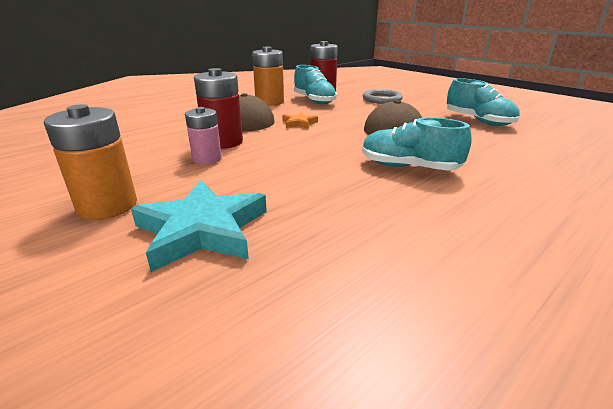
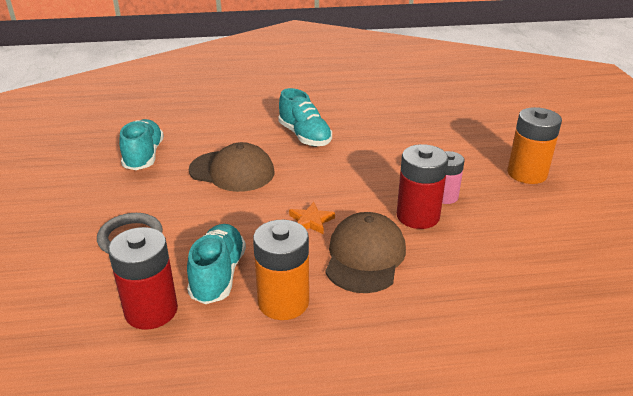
camera: 145 degrees left, 5 degrees up
turquoise star [131,181,267,272] -> none

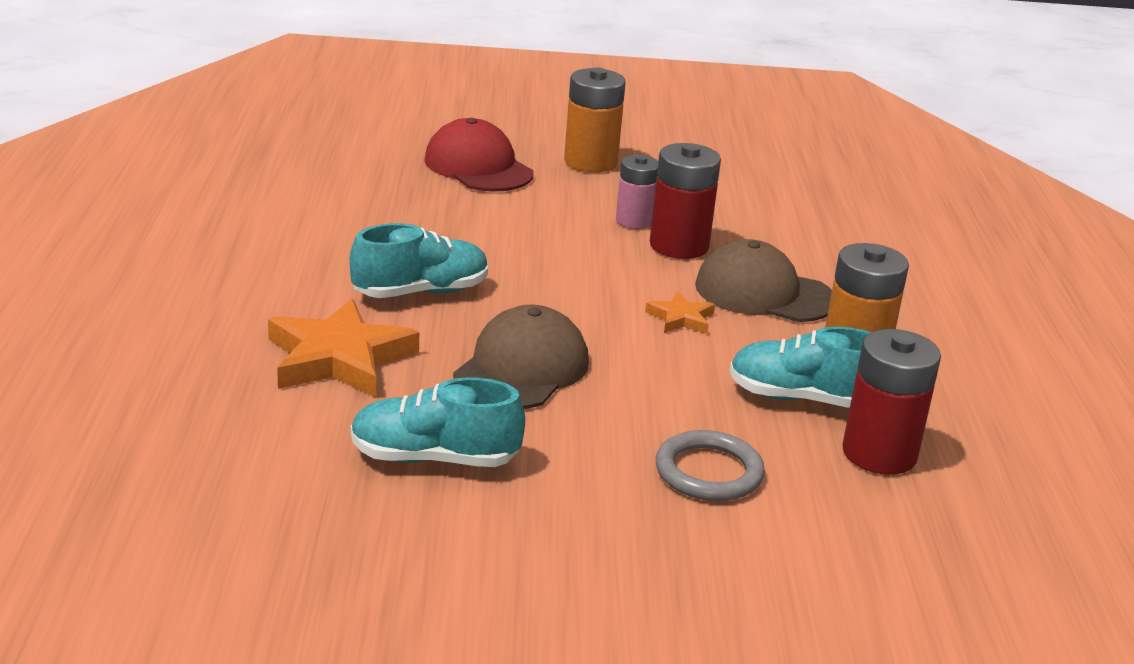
camera: 85 degrees left, 5 degrees down
none -> orange star [268,299,419,397]
none -> red cap [424,118,533,192]

